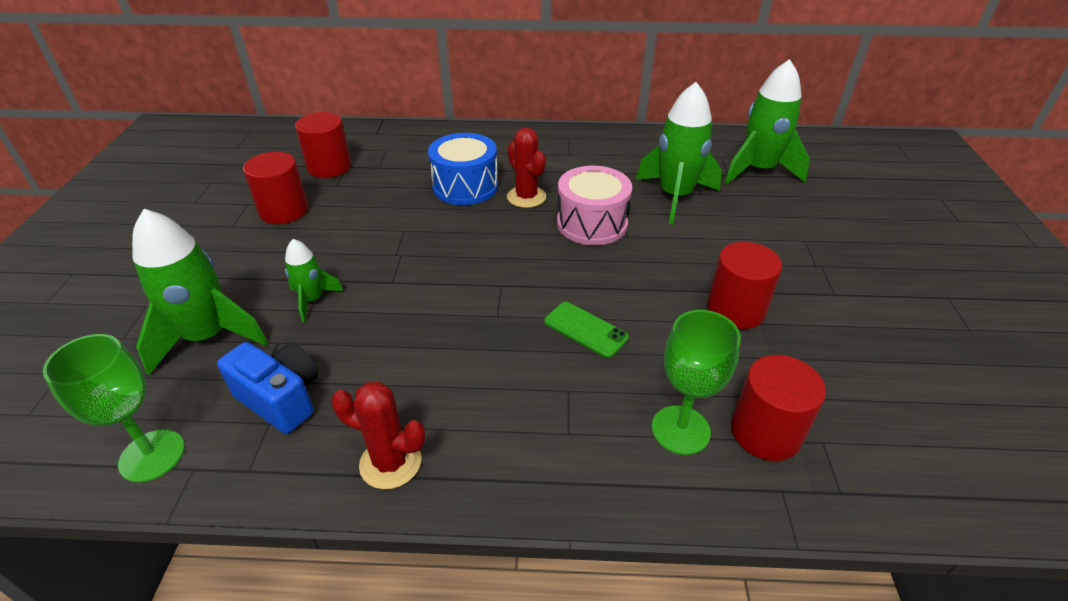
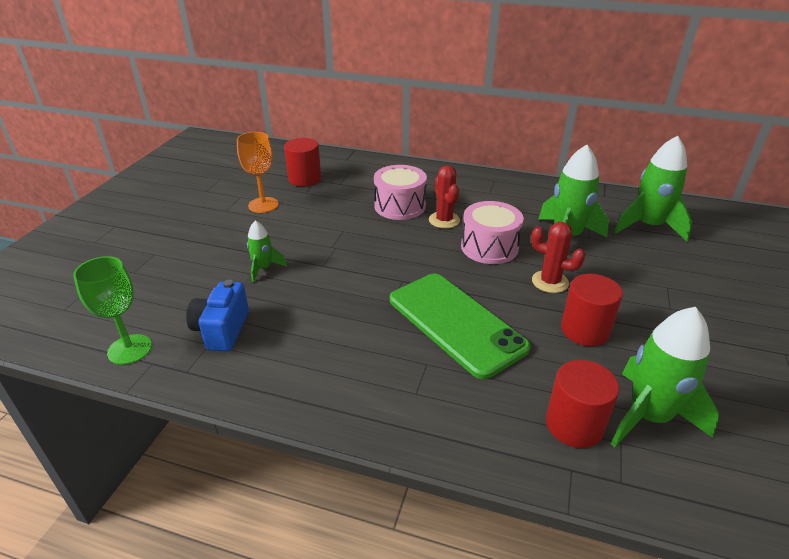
camera: 15 degrees right, 5 degrees down
green rocket [132,209,268,375] -> green rocket moved to [611,307,719,447]
blue camera [217,342,318,434] -> blue camera turned 135 degrees counterclockwise [186,280,249,351]
red cylinder [243,152,308,224] -> orange goblet [237,132,279,213]
red cactus [331,381,426,489] -> red cactus moved to [531,222,585,293]
blue drum [428,133,498,205] -> pink drum [374,165,427,220]
green phone [544,302,629,358] -> green phone [390,274,531,379], size x2.25
green goblet [652,310,741,455] -> none

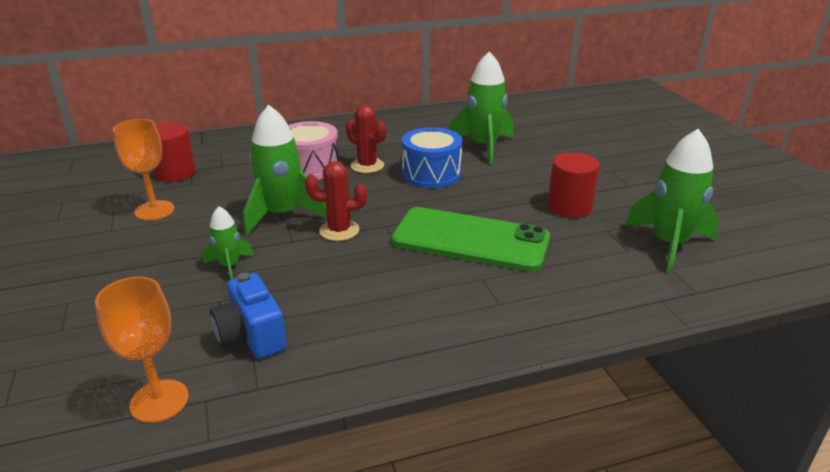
camera: 35 degrees left, 5 degrees down
green goblet [73,256,152,365] -> orange goblet [95,277,189,423]
pink drum [461,201,524,264] -> blue drum [402,127,462,188]
red cactus [531,222,585,293] -> red cactus moved to [305,161,367,241]
red cylinder [546,360,619,448] -> none
green rocket [614,135,692,242] -> green rocket moved to [243,105,327,236]

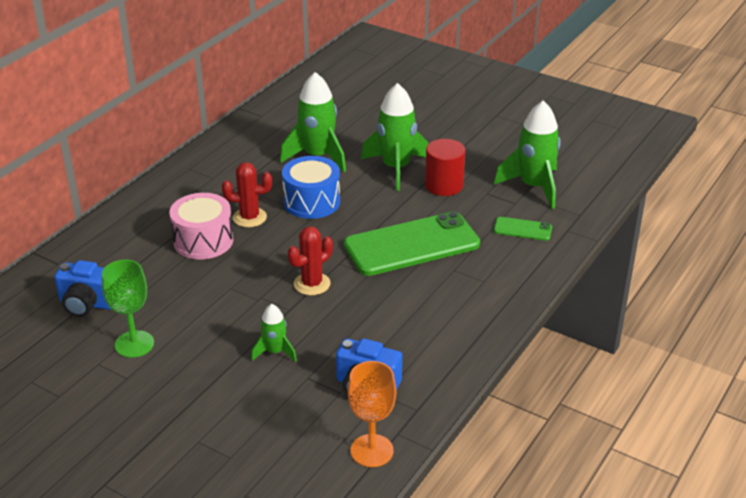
camera: 40 degrees left, 5 degrees up
orange goblet [113,119,174,221] -> green goblet [102,260,154,358]
red cylinder [153,123,196,182] -> blue camera [54,260,111,317]
green rocket [243,105,327,236] -> green rocket moved to [361,83,428,191]
none -> green phone [494,217,552,241]

